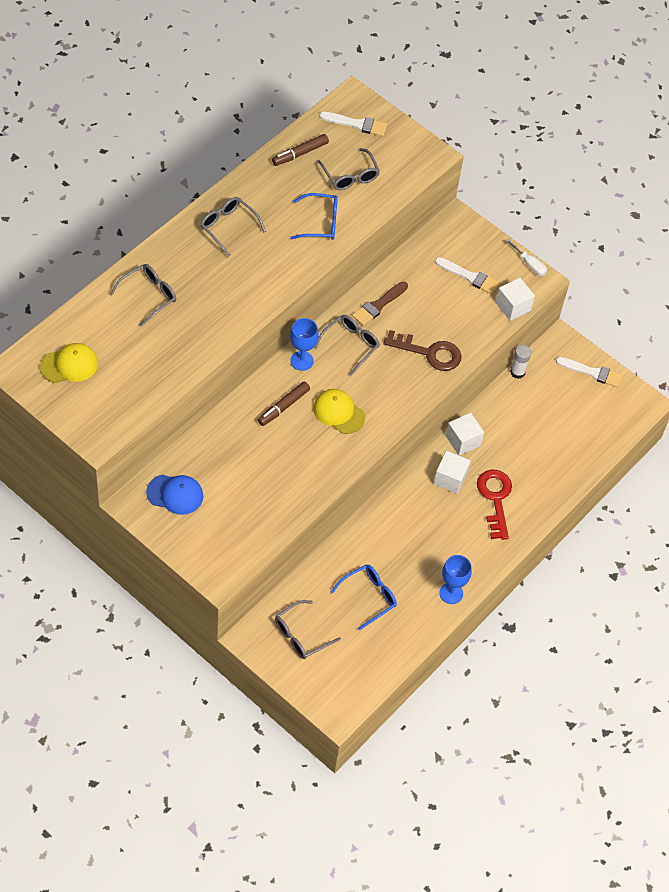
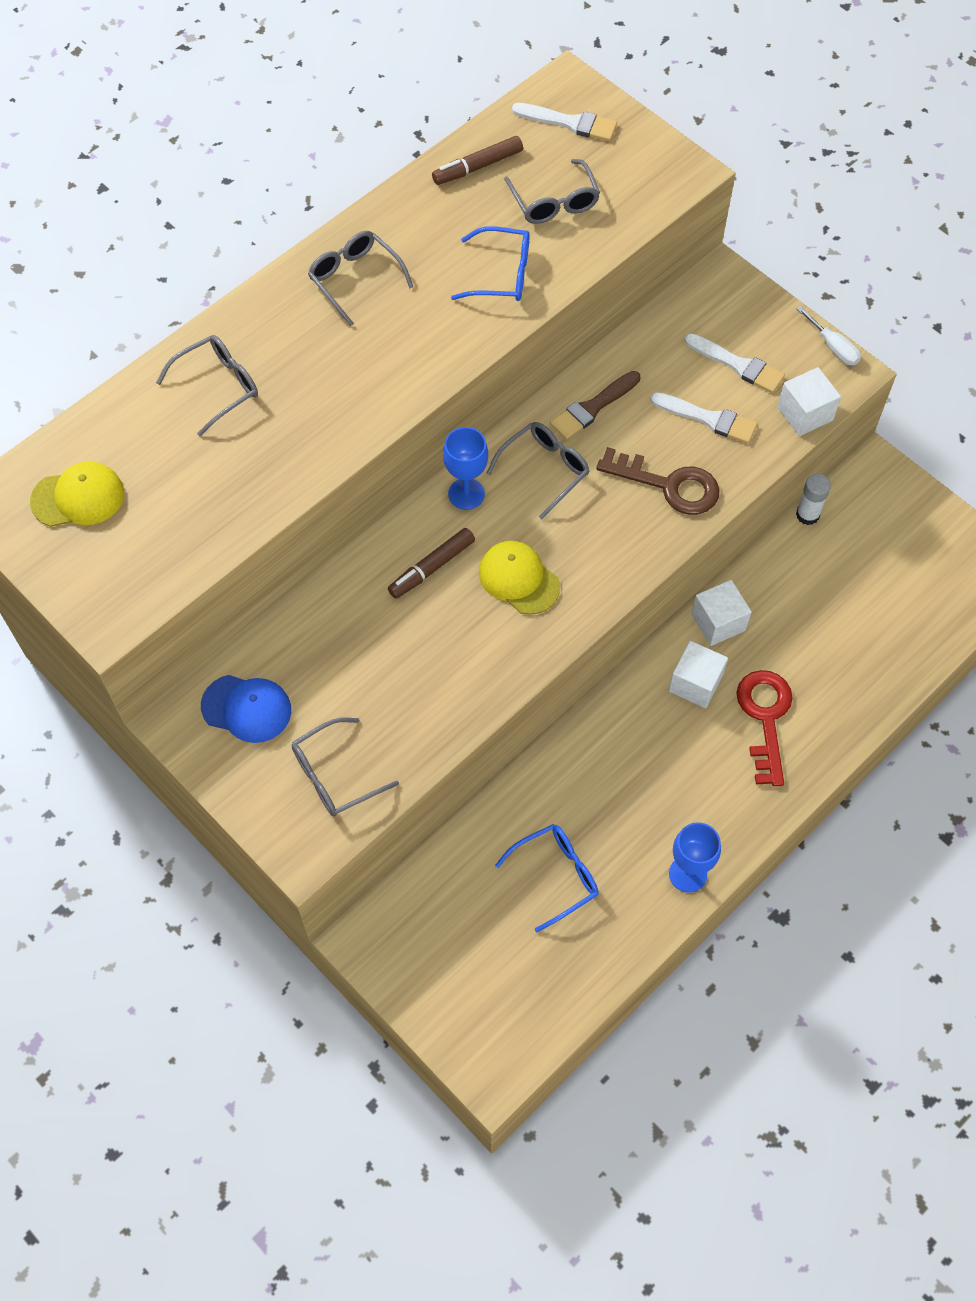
camera: 10 degrees right, 5 degrees up
grey glasses [275,600,341,659] -> grey glasses moved to [292,717,399,816]
white brush [556,357,623,388] -> white brush moved to [651,392,758,444]

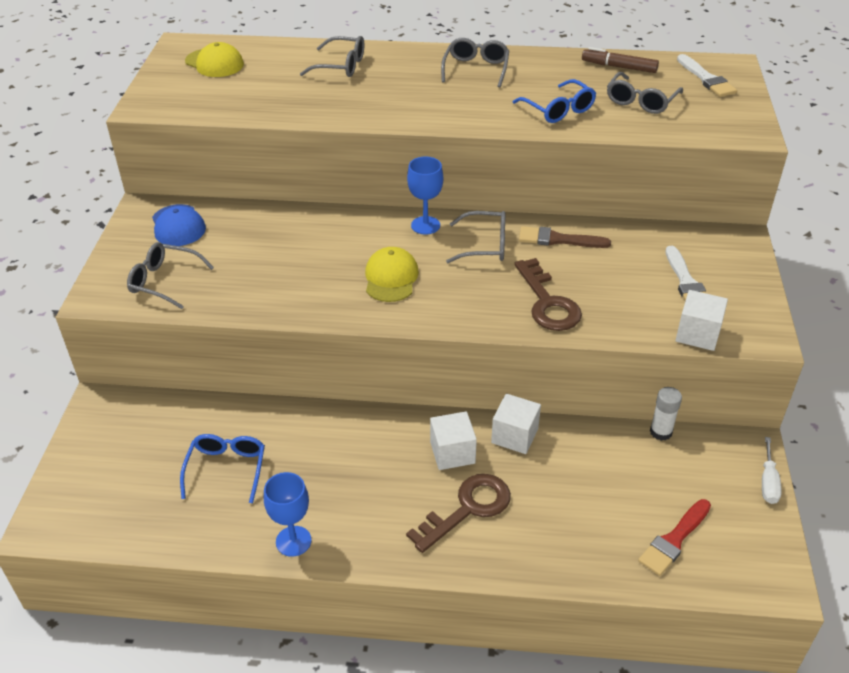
camera: 50 degrees right, 20 degrees down
brown marker [388,528,475,599] -> none
blue glasses [495,824,599,932] -> blue glasses turned 105 degrees counterclockwise [180,434,265,503]
white brush [651,392,758,444] -> none
red key [736,670,793,786] -> brown key [406,474,511,553]
white screwdriver [797,306,861,365] -> white screwdriver moved to [762,437,782,504]
none -> red brush [638,499,711,576]

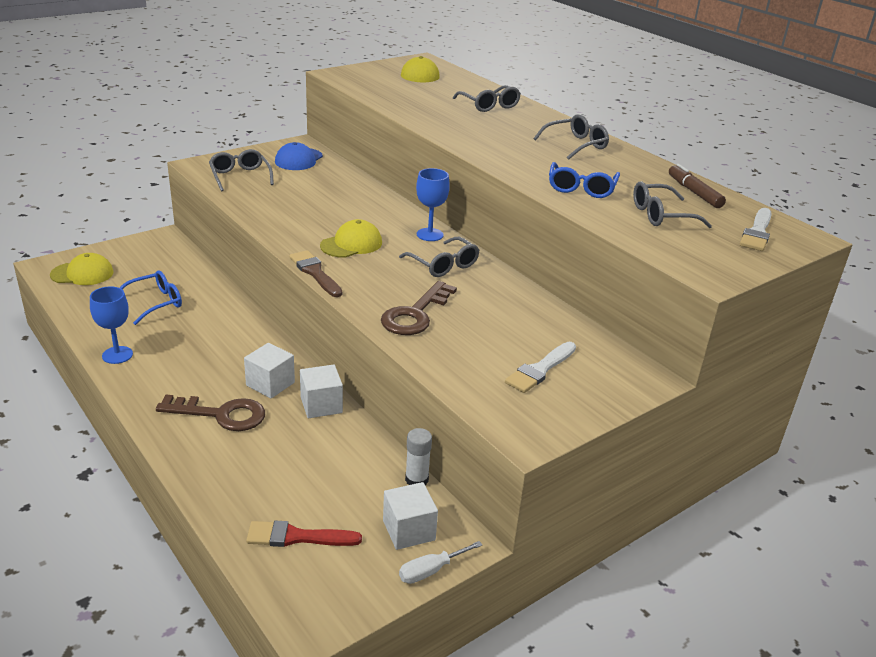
camera: 45 degrees right, 10 degrees down
brown brush [519,226,611,248] -> brown brush moved to [289,250,342,297]
white cube [675,290,728,351] -> white cube moved to [383,482,438,550]
none -> yellow cap [50,253,113,285]

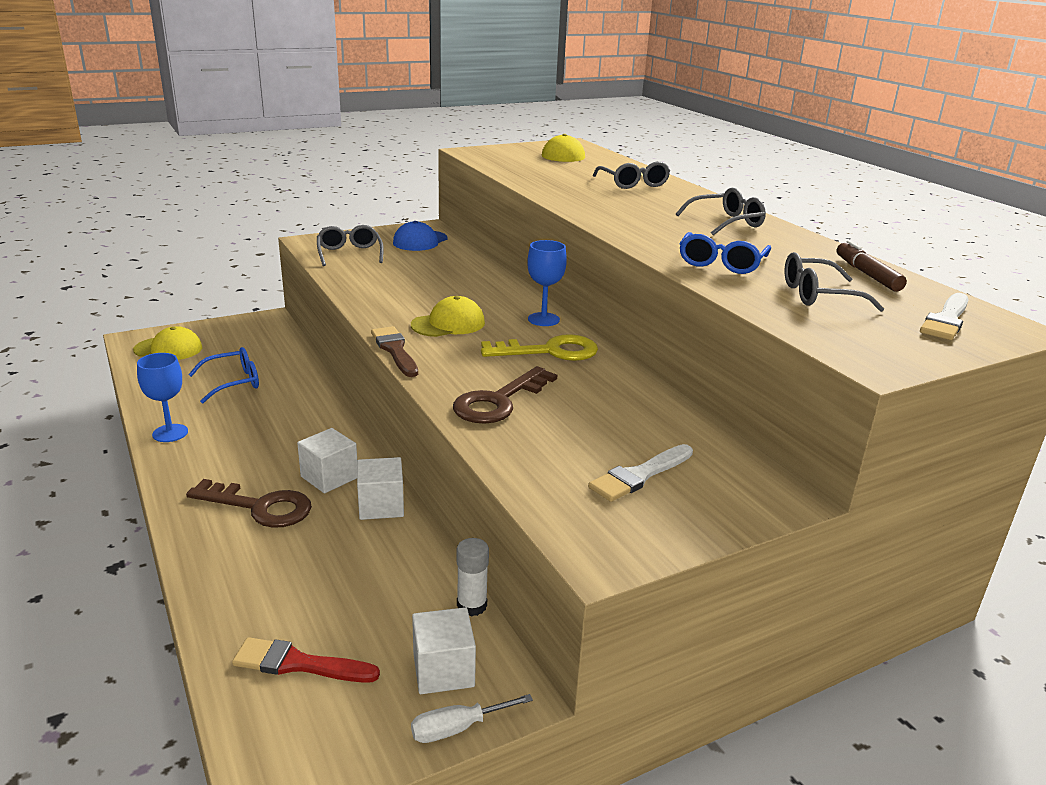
camera: 10 degrees right, 5 degrees down
grey glasses [399,237,479,277] -> yellow key [481,334,598,361]

